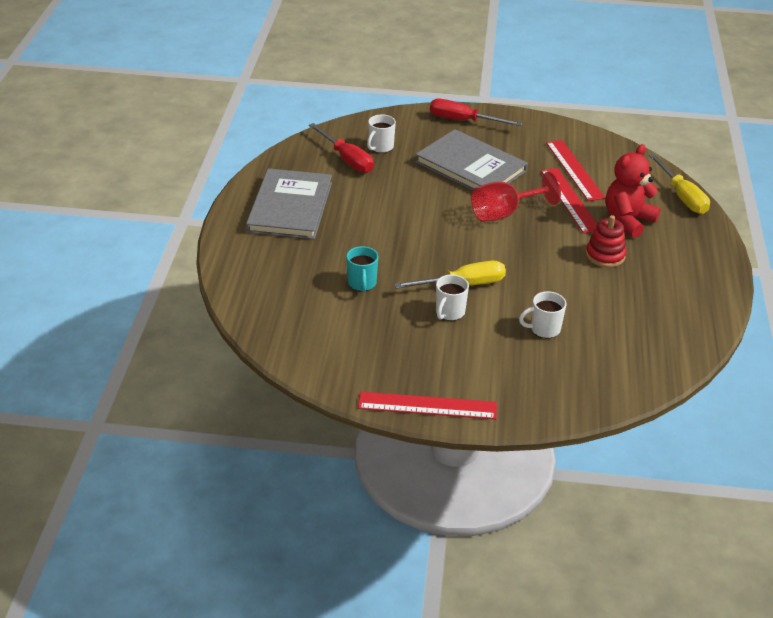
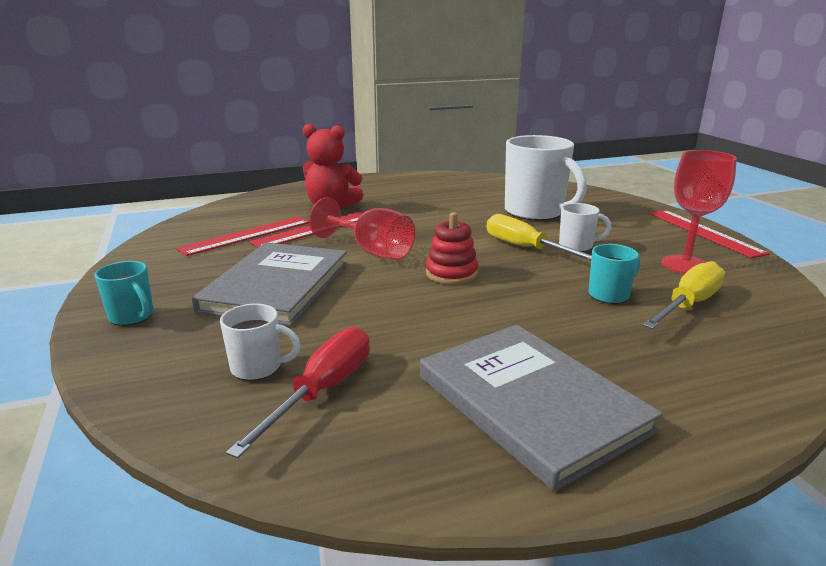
camera: 115 degrees left, 15 degrees down
grey book [246,168,332,239] -> grey book turned 75 degrees clockwise [420,325,663,492]
red screwdriver [430,99,522,126] -> turquoise mug [94,261,154,326]
white mug [519,291,566,338] -> white mug [505,135,587,221], size x2.05
red stacking toy [586,215,627,268] -> red stacking toy moved to [426,212,478,285]
yellow screwdriver [649,154,710,214] -> yellow screwdriver moved to [642,261,725,329]
none -> red goblet [661,150,737,274]

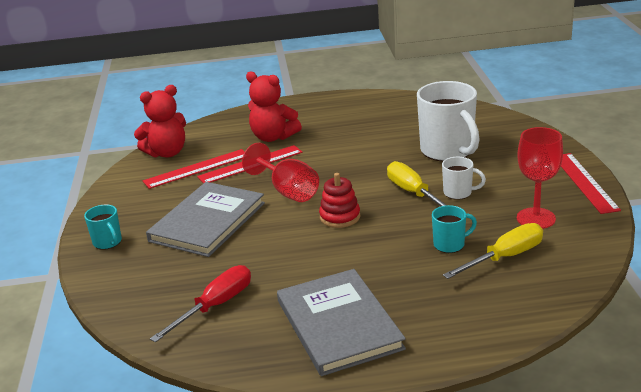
camera: 15 degrees right, 5 degrees up
white mug [220,304,301,381] -> none
none -> red teddy bear [134,85,186,158]

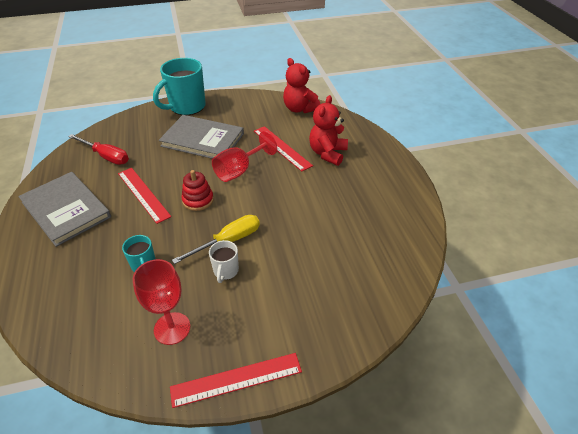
camera: 80 degrees right, 15 degrees up
turquoise mug [84,205,122,250] -> turquoise mug [153,58,206,115], size x2.05
red ruler [143,149,245,189] -> red ruler moved to [118,168,171,224]
grey book [277,269,406,376] -> grey book turned 75 degrees clockwise [18,172,111,247]
white mug [417,81,480,162] -> none
yellow screwdriver [443,223,543,279] -> none

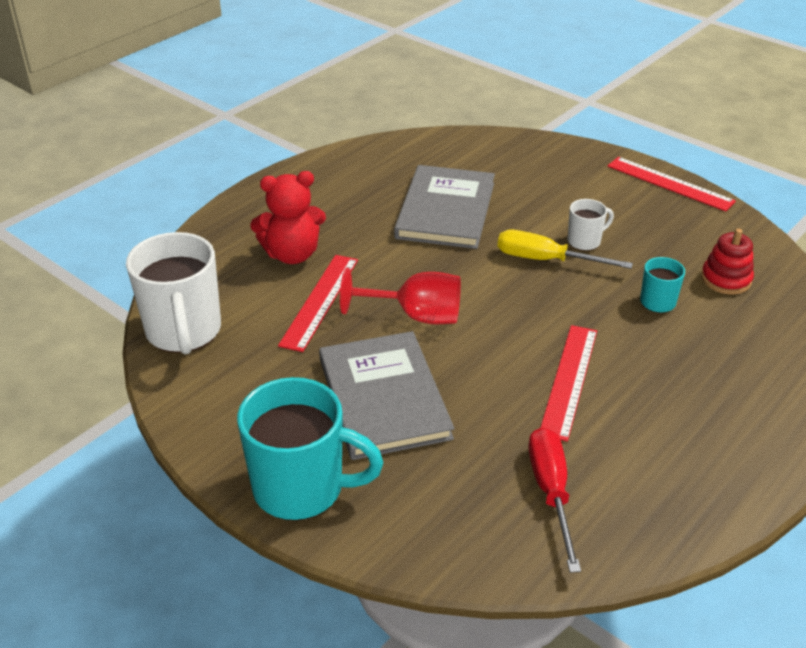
camera: 125 degrees left, 5 degrees down
grey book [18,172,111,247] -> grey book moved to [394,165,495,249]
red goblet [133,259,190,345] -> none
red stacking toy [181,170,214,211] -> red stacking toy moved to [701,229,754,295]
red teddy bear [283,58,320,113] -> white mug [126,232,221,354]

